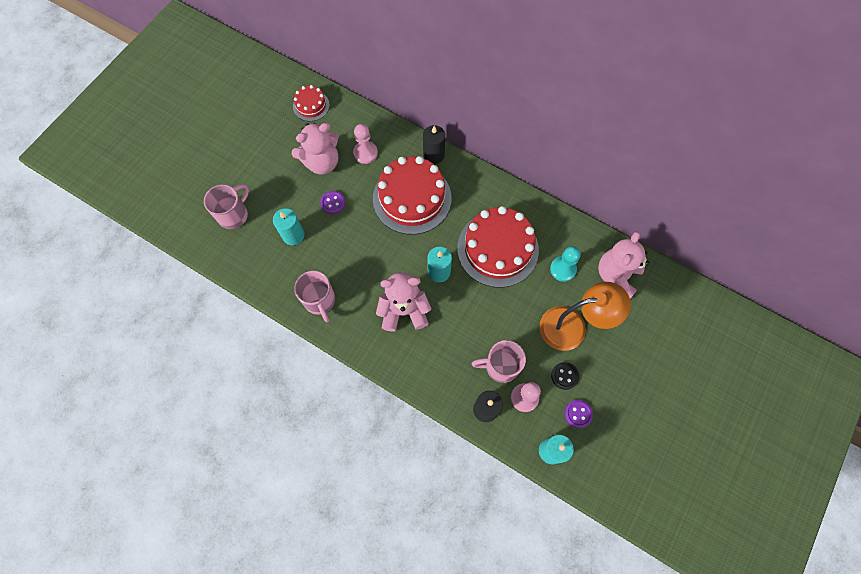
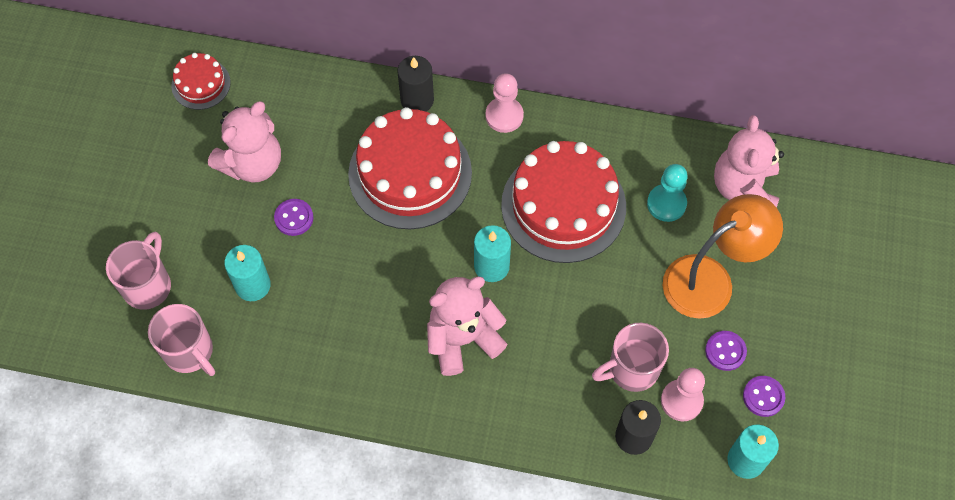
camera: 20 degrees left, 5 degrees down
pink mug [294,271,335,322] -> pink mug moved to [148,304,215,376]
pink pawn [353,124,378,164] -> pink pawn moved to [485,73,524,133]
black button [551,362,579,390] -> purple button [705,331,747,371]

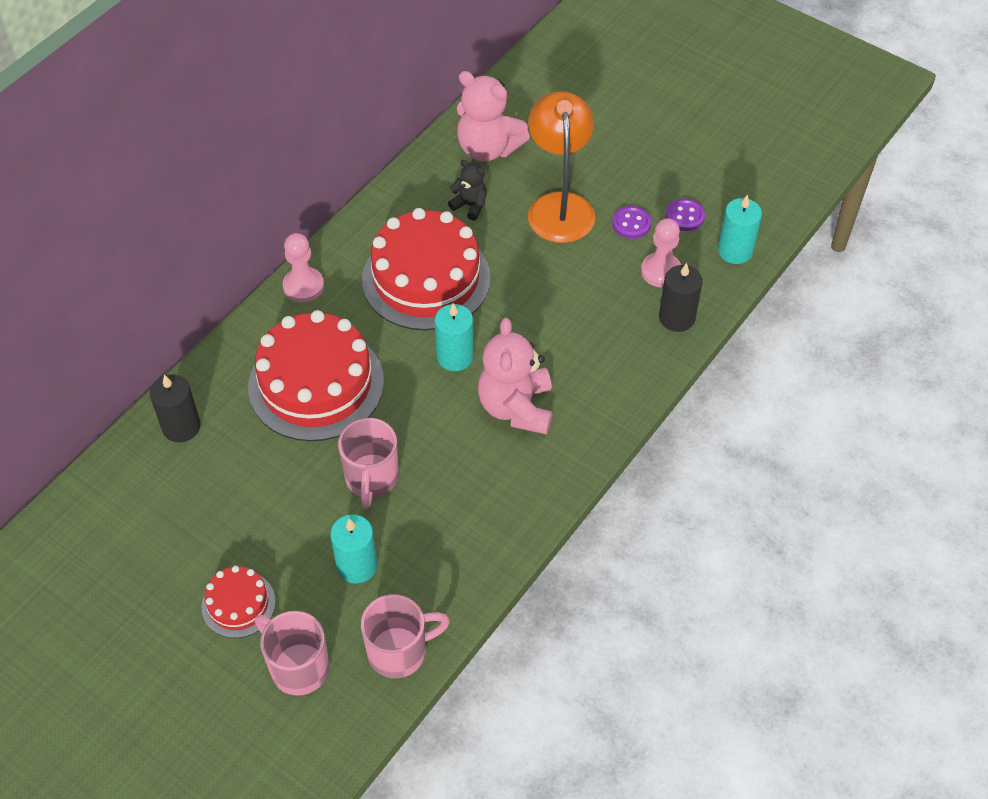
camera: 65 degrees left, 10 degrees down
red cake [171,53,231,110] -> red cake moved to [201,566,276,638]
pink teddy bear [208,102,281,183] -> none
purple button [274,199,313,236] -> none
black candle [397,56,434,112] -> black candle moved to [150,374,201,442]
pink mug [592,323,669,392] -> pink mug moved to [338,418,399,508]
turquoise pawn [647,164,688,222] -> black teddy bear [448,160,487,221]

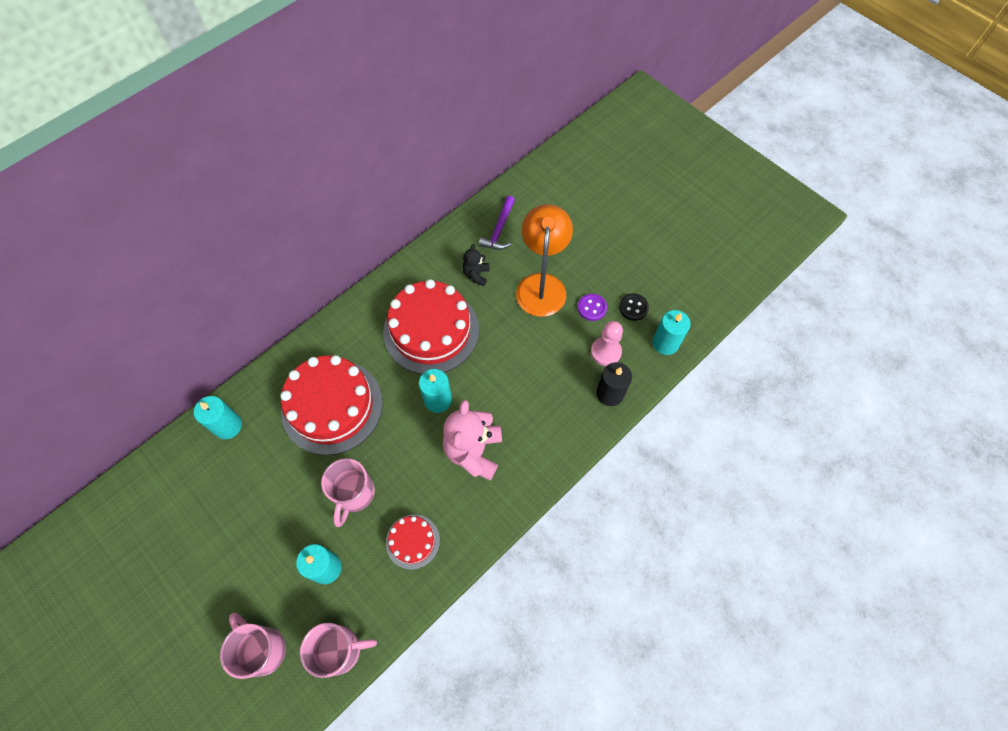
camera: 10 degrees right, 10 degrees up
black candle [150,374,201,442] -> turquoise candle [194,396,242,439]
red cake [201,566,276,638] -> red cake moved to [386,515,440,570]
pink pawn [283,233,324,302] -> none
black teddy bear [448,160,487,221] -> black teddy bear turned 120 degrees counterclockwise [462,244,490,286]
pink teddy bear [457,71,530,162] -> purple hammer [479,196,515,250]
purple button [666,199,705,231] -> black button [619,293,649,321]

